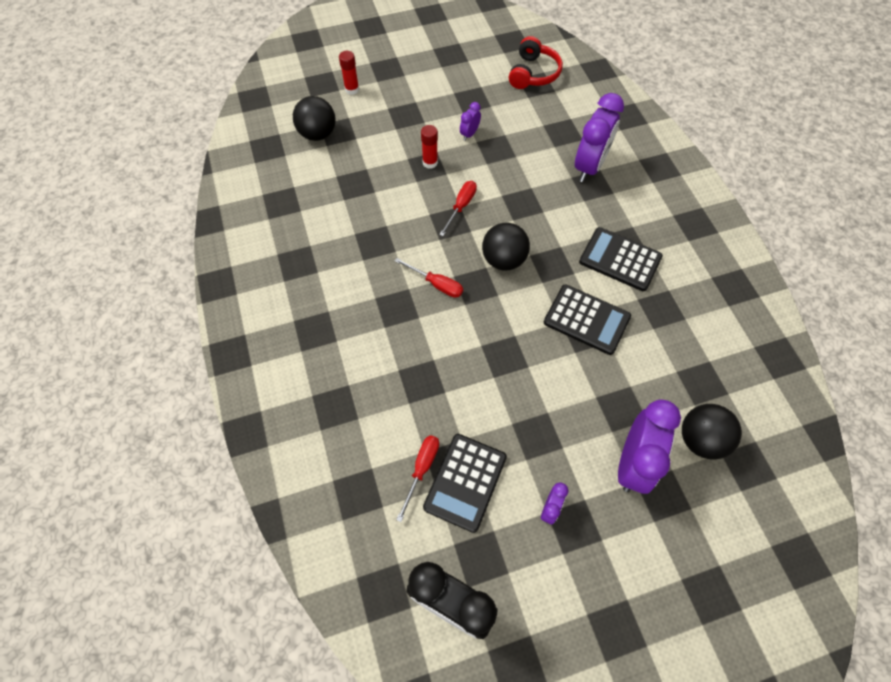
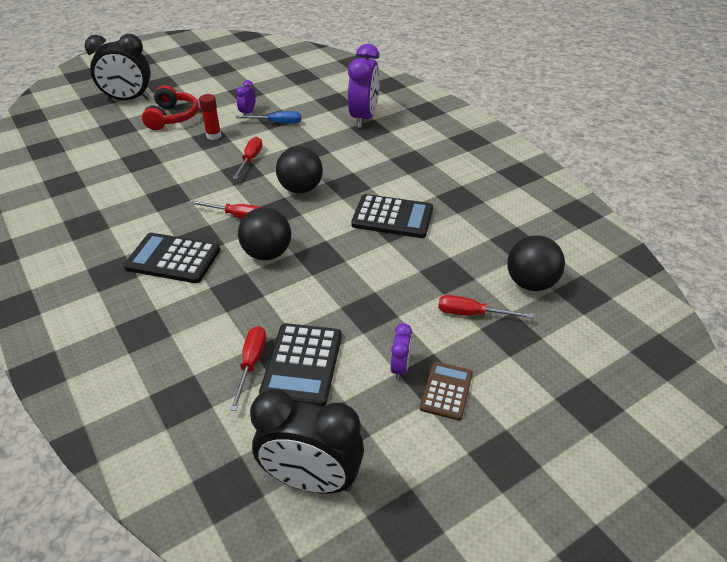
camera: 15 degrees left, 20 degrees down
black ball [293,96,336,141] -> black ball moved to [238,207,291,260]
red glue stick [339,51,359,95] -> black clock [85,34,151,101]
red headphones [509,36,563,89] -> red headphones moved to [142,85,199,130]
black calculator [579,227,663,291] -> black calculator moved to [124,233,220,283]
purple clock [618,400,681,494] -> red screwdriver [438,295,534,318]
none -> blue screwdriver [236,111,301,124]
none -> brown calculator [420,362,473,421]

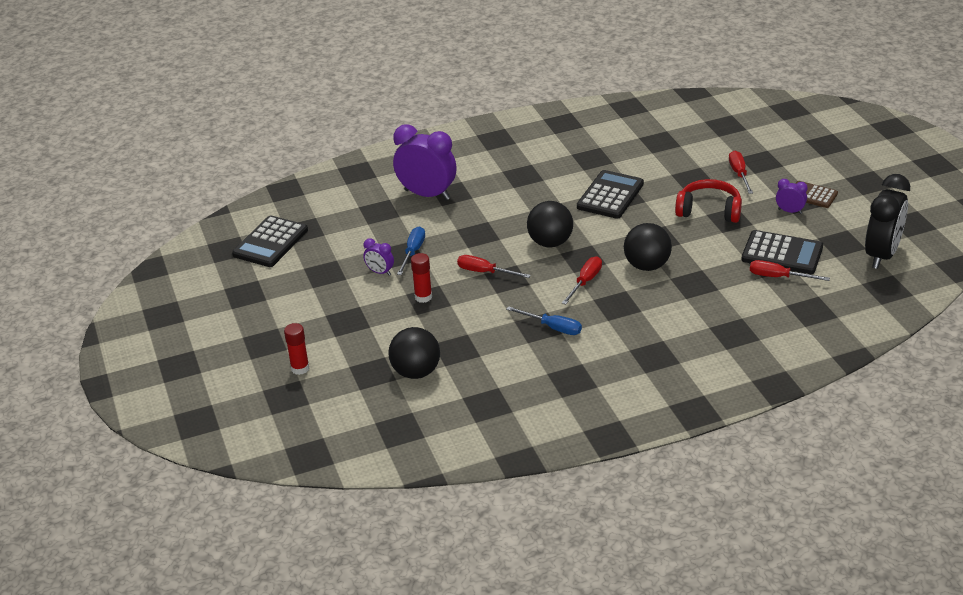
camera: 75 degrees left, 5 degrees down
black clock [85,34,151,101] -> red glue stick [284,323,309,375]
black calculator [124,233,220,283] -> black calculator moved to [232,215,308,267]
red headphones [142,85,199,130] -> red headphones moved to [675,179,742,223]
red screwdriver [438,295,534,318] -> red screwdriver turned 150 degrees clockwise [729,150,753,194]
black ball [507,235,565,291] -> black ball moved to [388,327,440,379]
none -> blue screwdriver [506,306,582,335]

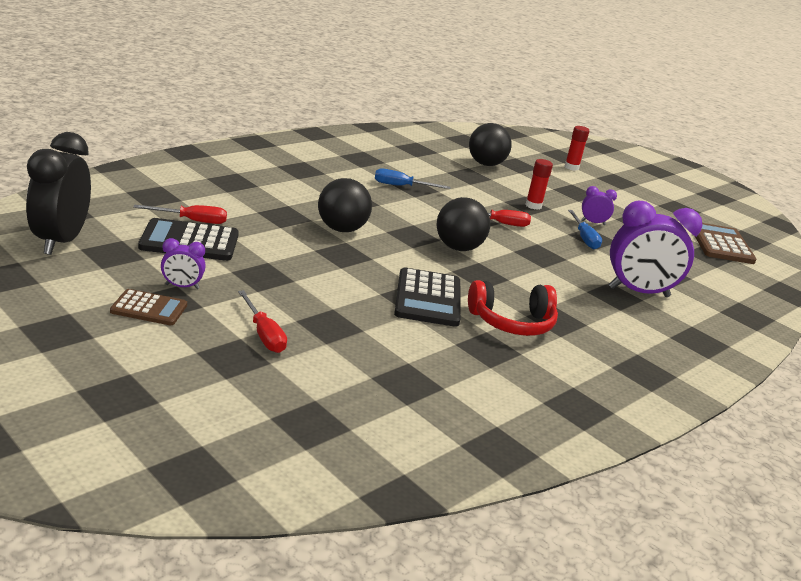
camera: 150 degrees right, 10 degrees down
black calculator [232,215,308,267] -> brown calculator [695,223,757,264]
red screwdriver [562,256,602,305] -> none
red headphones [675,179,742,223] -> red headphones moved to [468,280,558,336]

